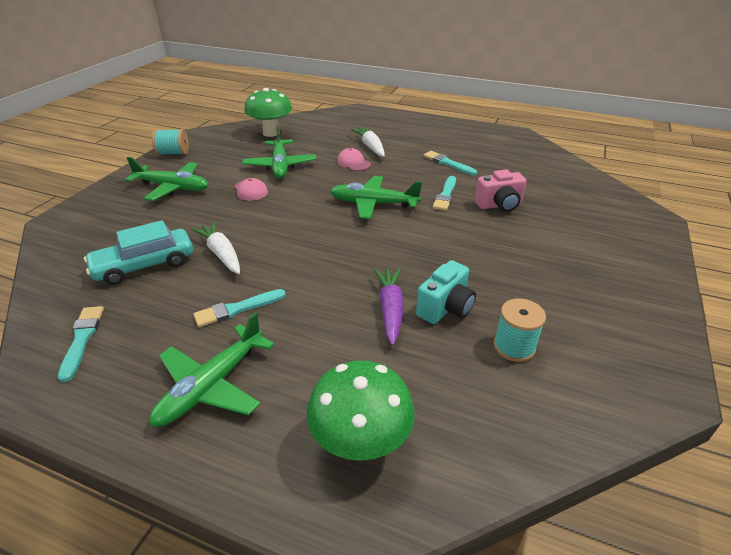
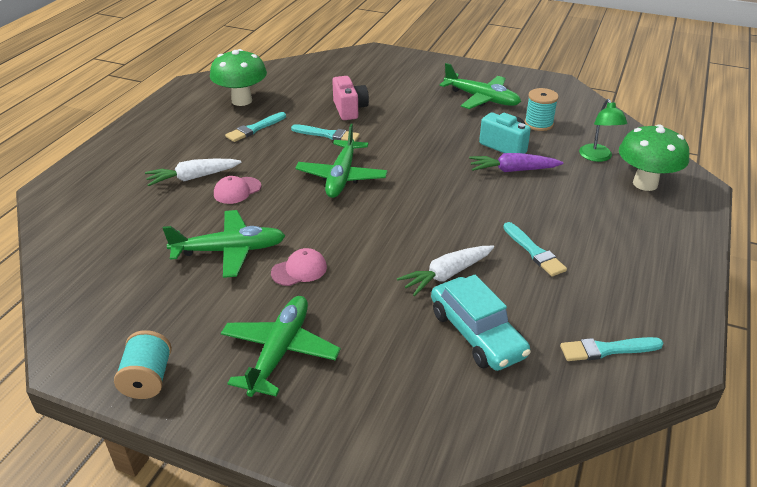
camera: 90 degrees left, 0 degrees up
green plane [150,312,275,427] -> green plane moved to [439,63,521,109]
green mushroom [244,88,292,137] -> green mushroom moved to [210,49,267,106]
none -> green lamp [579,99,628,162]

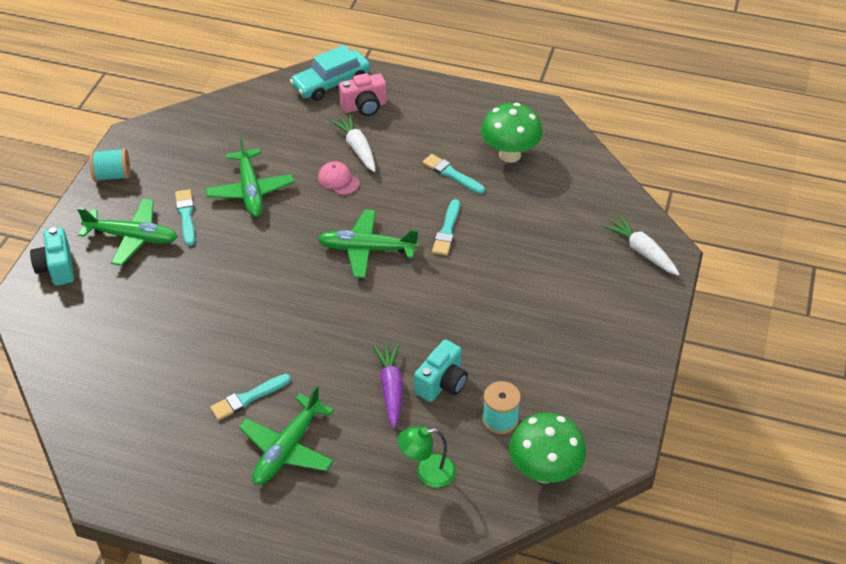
camera: 85 degrees right, 10 degrees up
pink cap [271,248,327,286] -> none
pink camera [332,76,369,120] -> pink camera moved to [339,73,387,116]
white carrot [397,246,494,296] -> white carrot moved to [603,215,680,276]
turquoise car [431,275,531,371] -> turquoise car moved to [290,45,370,101]
green plane [439,63,521,109] -> green plane moved to [239,385,334,485]
turquoise brush [560,337,663,361] -> turquoise brush moved to [175,189,195,246]
green mushroom [619,124,689,191] -> green mushroom moved to [509,413,586,483]
none -> turquoise camera [30,227,74,286]

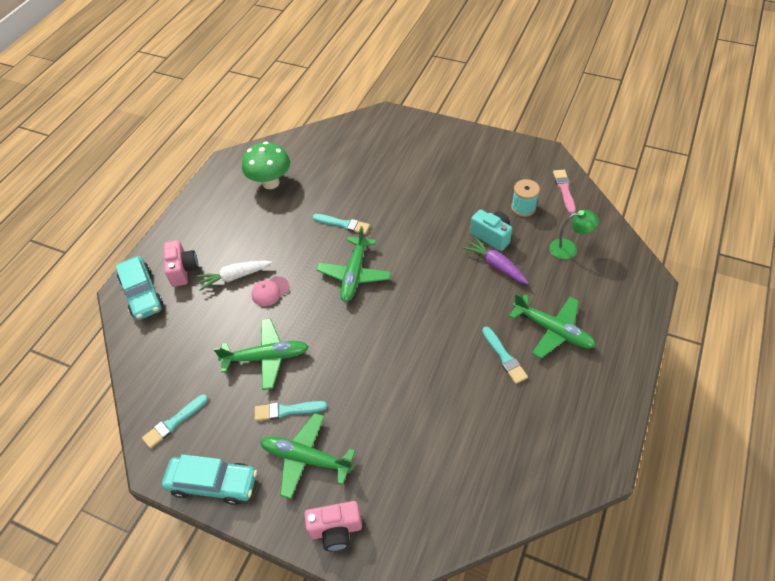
camera: 80 degrees left, 5 degrees up
turquoise camera [30,227,74,286] -> pink camera [304,501,362,551]
green plane [77,199,178,266] -> green plane turned 90 degrees counterclockwise [260,413,355,499]
turquoise spool [89,148,130,182] -> turquoise car [162,454,257,505]
purple carrot [373,343,403,428] -> purple carrot turned 45 degrees clockwise [462,237,529,284]
green lamp [398,426,456,488] -> green lamp turned 90 degrees counterclockwise [549,210,599,259]
turquoise brush [423,154,485,194] -> turquoise brush moved to [142,394,208,448]
green mushroom [509,413,586,483] -> pink brush [553,170,576,214]
white carrot [603,215,680,276] -> none

